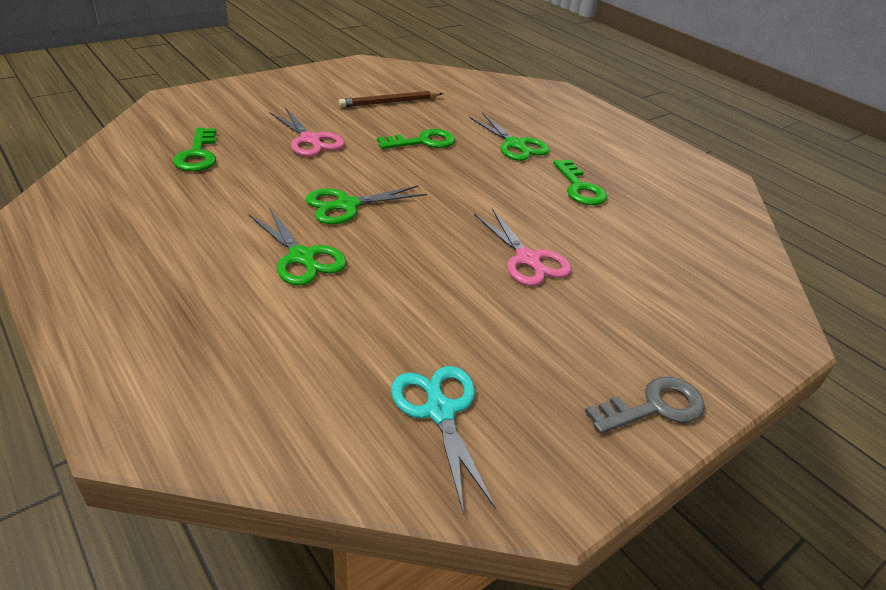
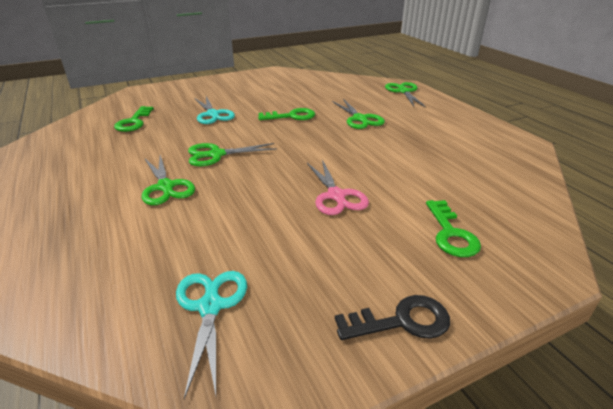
camera: 15 degrees right, 5 degrees down
pink scissors [270,108,345,157] -> turquoise scissors [194,96,235,124]
brown pencil [338,91,443,108] -> none
green key [553,160,607,205] -> green key moved to [426,200,481,257]
grey key [585,377,705,434] -> black key [335,295,450,340]
none -> green scissors [385,82,426,107]

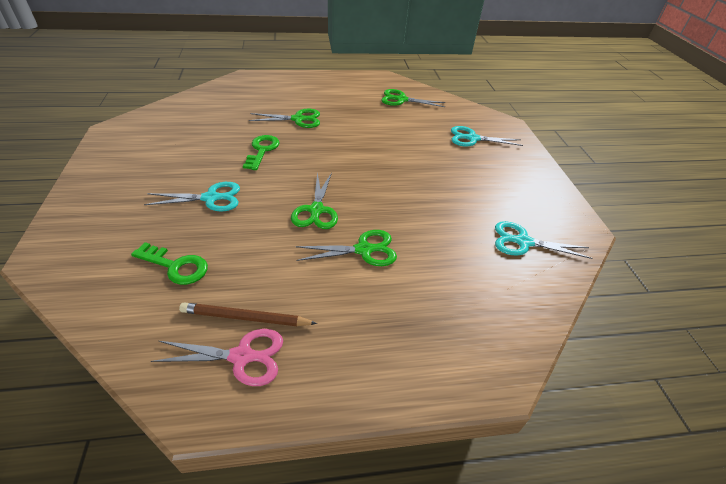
camera: 75 degrees left, 10 degrees up
pink scissors [307,160,369,215] -> pink scissors moved to [151,329,283,386]
black key [335,295,450,340] -> none
green scissors [385,82,426,107] -> green scissors moved to [381,89,446,107]
green key [426,200,481,257] -> turquoise scissors [451,126,523,146]
none -> brown pencil [179,302,317,326]

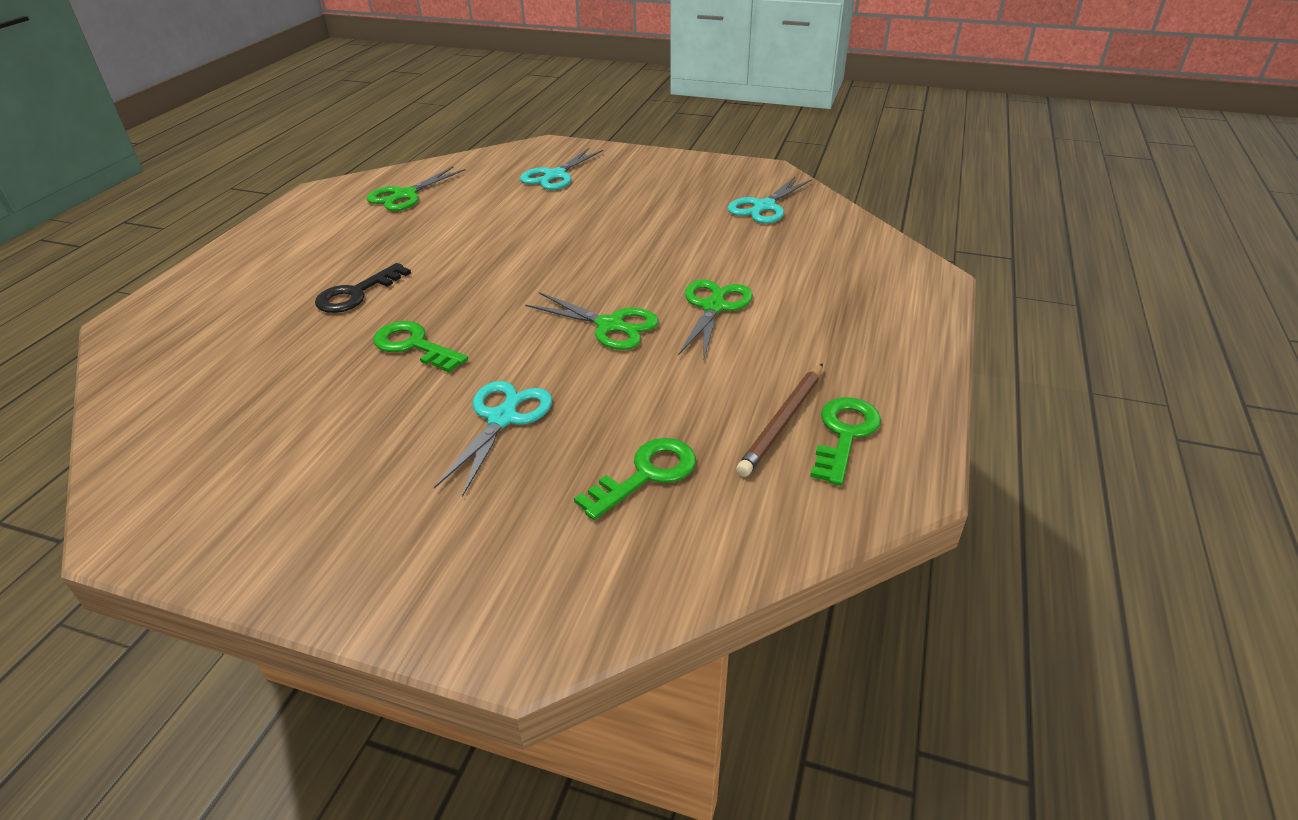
camera: 60 degrees left, 5 degrees down
pink scissors [151,329,283,386] -> green key [810,397,881,486]
green scissors [249,109,320,128] -> black key [315,263,411,313]

